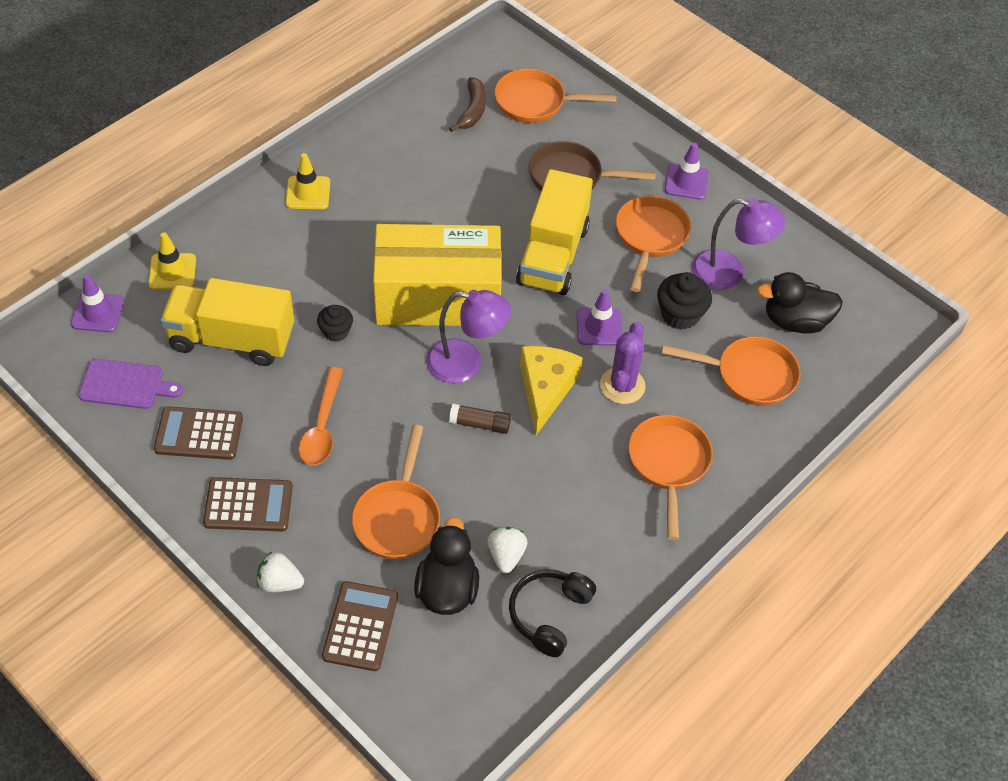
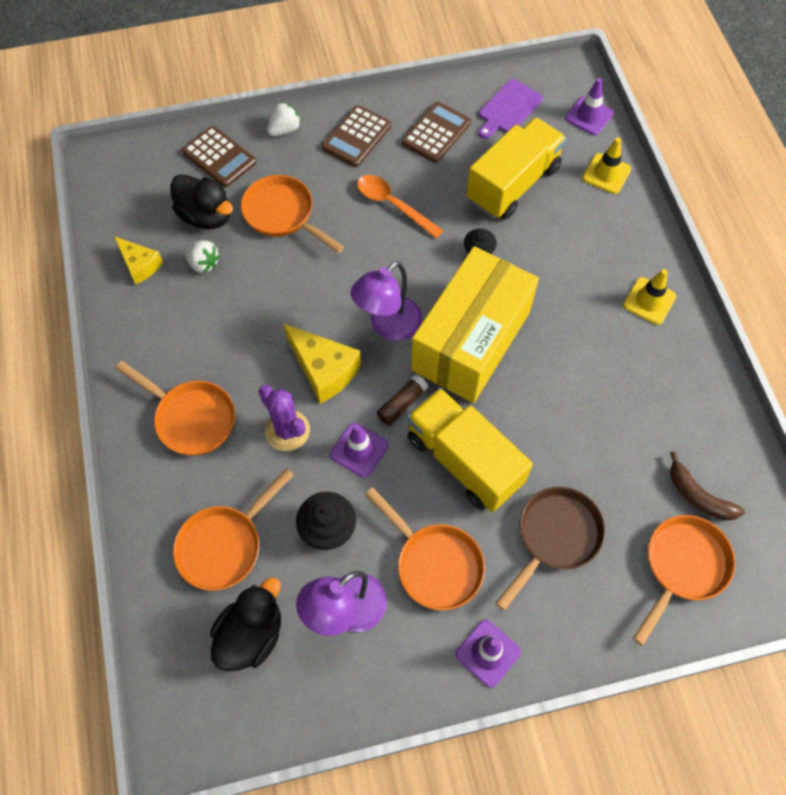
camera: 125 degrees right, 10 degrees up
brown glue stick [449,403,511,434] -> brown glue stick moved to [377,374,428,426]
black headphones [509,569,596,657] -> yellow cheese [114,236,163,284]

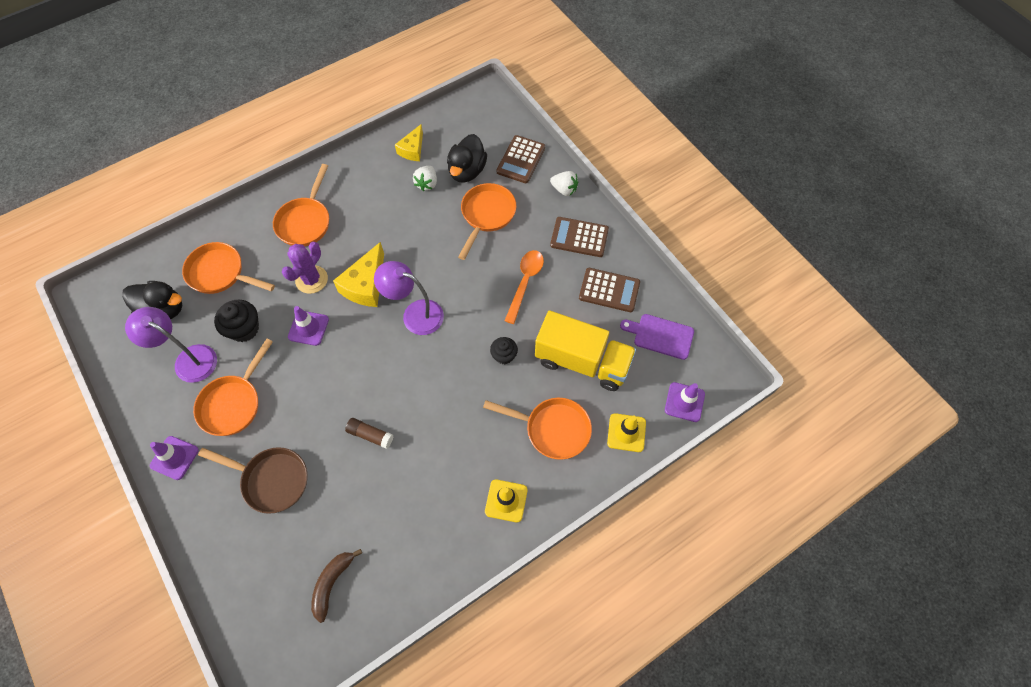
camera: 70 degrees right, 0 degrees up
brown glue stick [377,374,428,426] -> brown glue stick moved to [345,418,393,449]
yellow truck [407,388,533,512] -> none
yellow box [411,246,539,403] -> none
orange pan [633,515,736,646] -> orange pan moved to [483,398,592,460]

